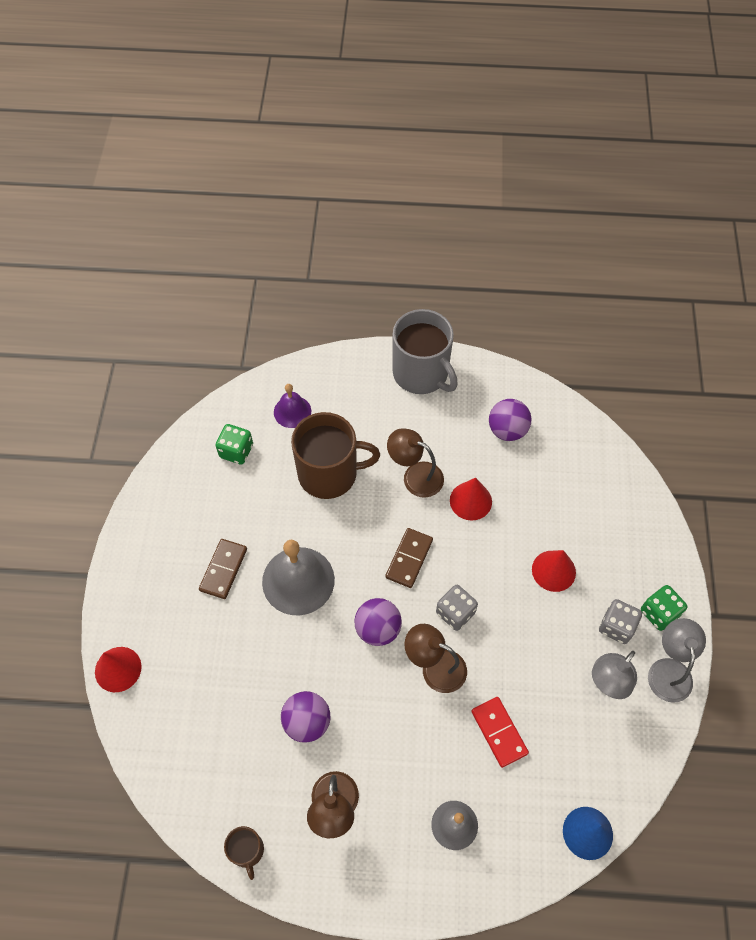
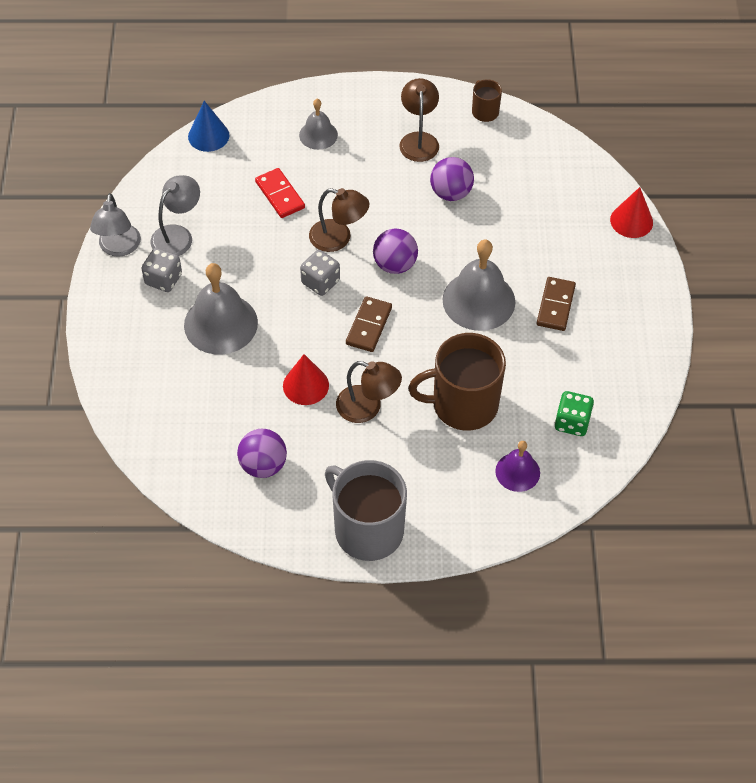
camera: 175 degrees right, 5 degrees down
red cone [532,550,576,592] -> grey bell [184,263,258,355]
green dice [641,585,688,631] -> none

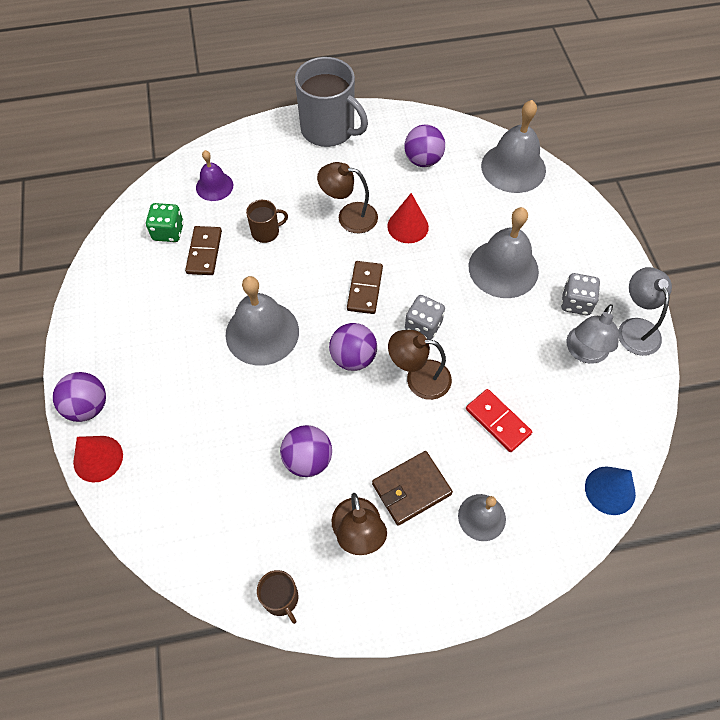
camera: 170 degrees right, 5 degrees up
brown mug [408,333,506,431] -> brown mug [246,200,288,243], size x0.48
brown domino [537,277,576,331] -> brown domino moved to [185,226,222,275]
none -> purple ball [53,372,106,422]
none -> brown wallet [372,451,453,526]
none -> grey bell [481,100,546,193]

